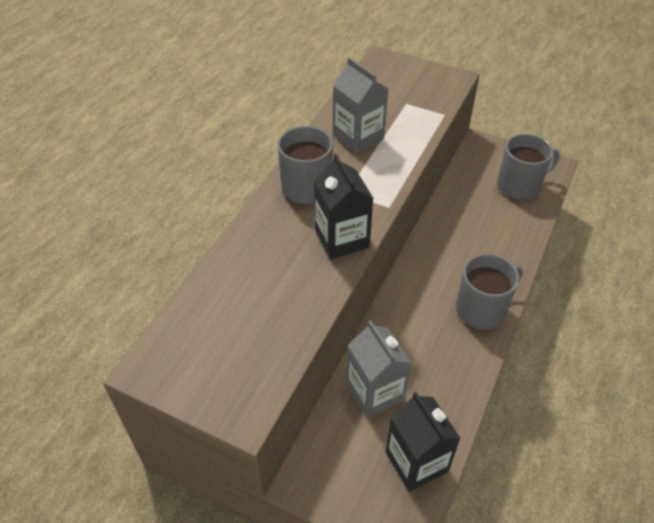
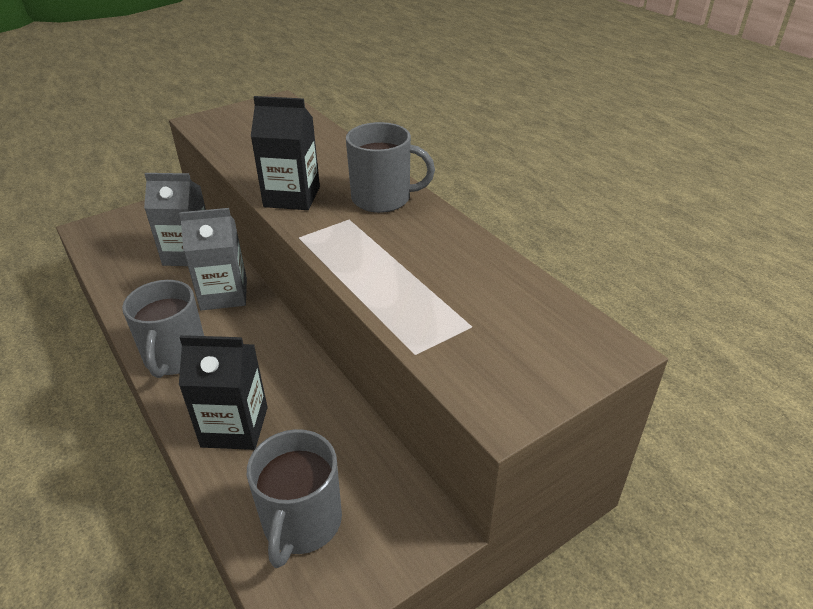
camera: 120 degrees right, 10 degrees down
grey carton [333,57,388,154] -> grey carton moved to [179,208,247,311]
black carton [385,392,460,492] -> black carton moved to [179,335,268,450]

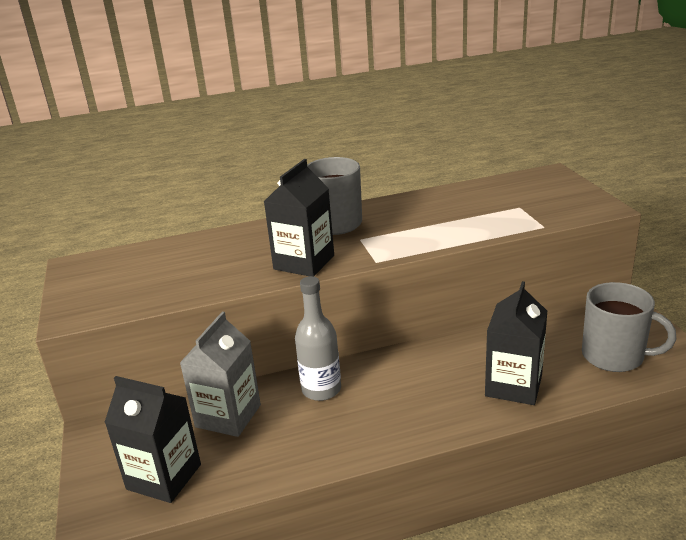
camera: 70 degrees left, 10 degrees down
grey mug [122,280,204,378] -> none
grey carton [179,208,247,311] -> grey bottle [295,276,341,401]
none -> black carton [104,376,201,503]

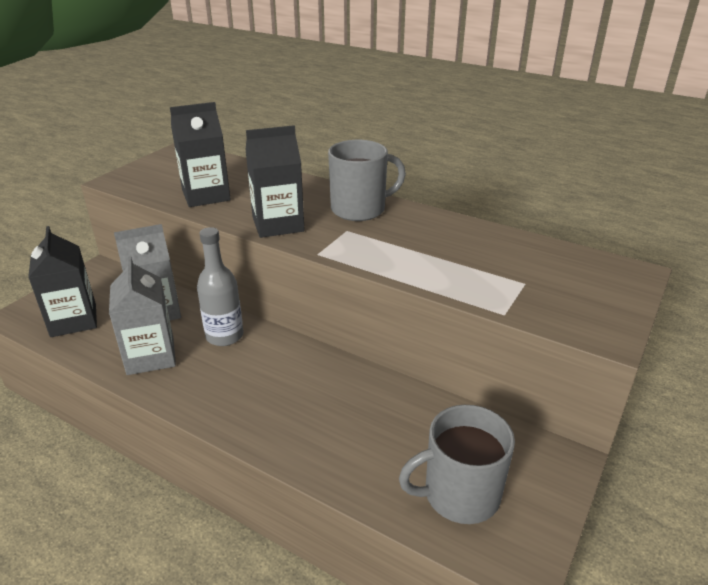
camera: 45 degrees right, 5 degrees up
black carton [485,281,547,405] -> black carton moved to [170,102,231,207]
grey mug [582,282,676,372] -> grey mug turned 90 degrees clockwise [399,405,515,524]
none -> grey carton [109,256,176,375]

